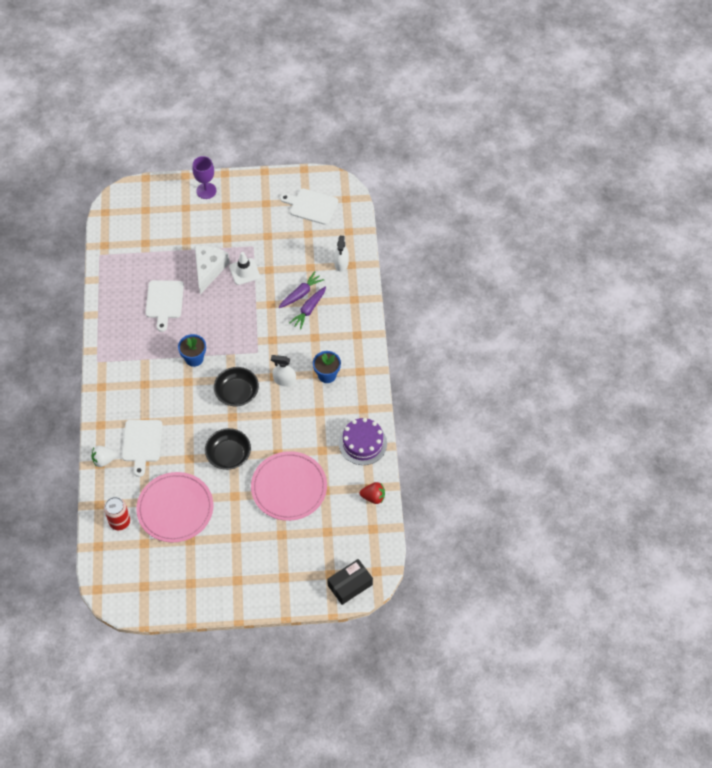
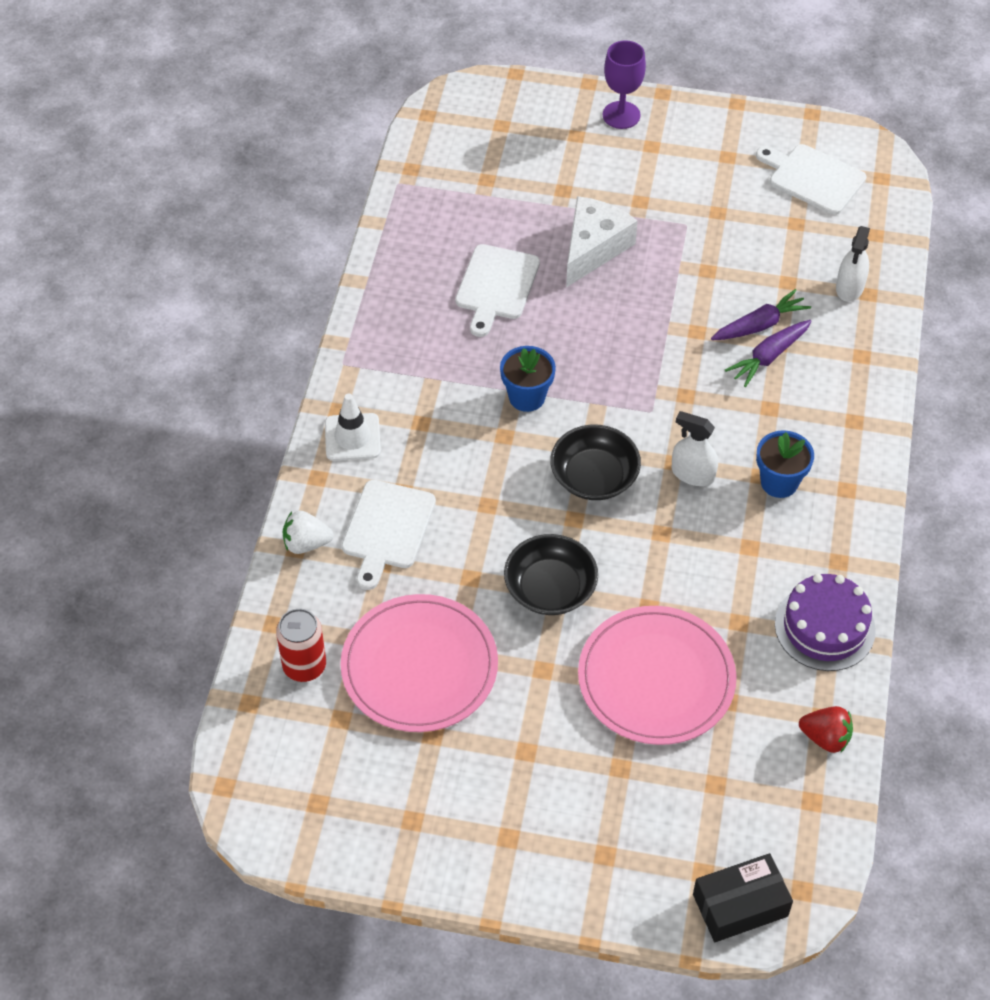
camera: 15 degrees right, 5 degrees down
white traffic cone [229,252,260,285] -> white traffic cone moved to [325,393,381,461]

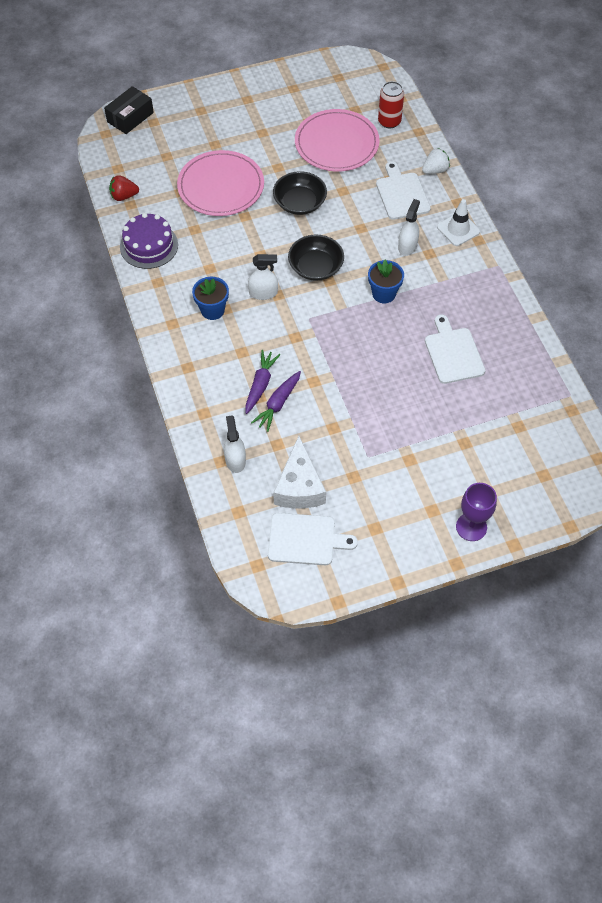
camera: 150 degrees right, 5 degrees up
white cheese [566,196,638,287] -> white cheese moved to [273,436,326,509]
none -> white spray bottle [398,199,420,256]

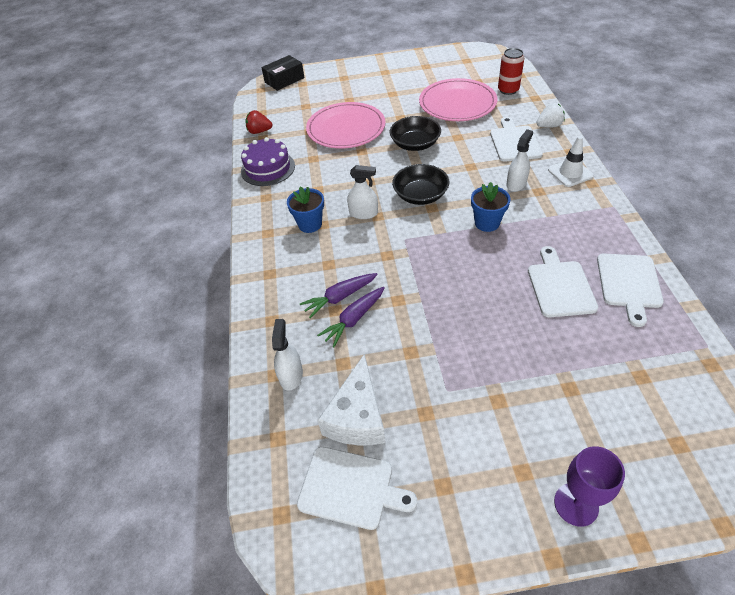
camera: 15 degrees right, 10 degrees down
purple carrot [245,350,280,414] -> purple carrot turned 150 degrees counterclockwise [300,273,378,318]
none -> white cutting board [597,253,664,327]

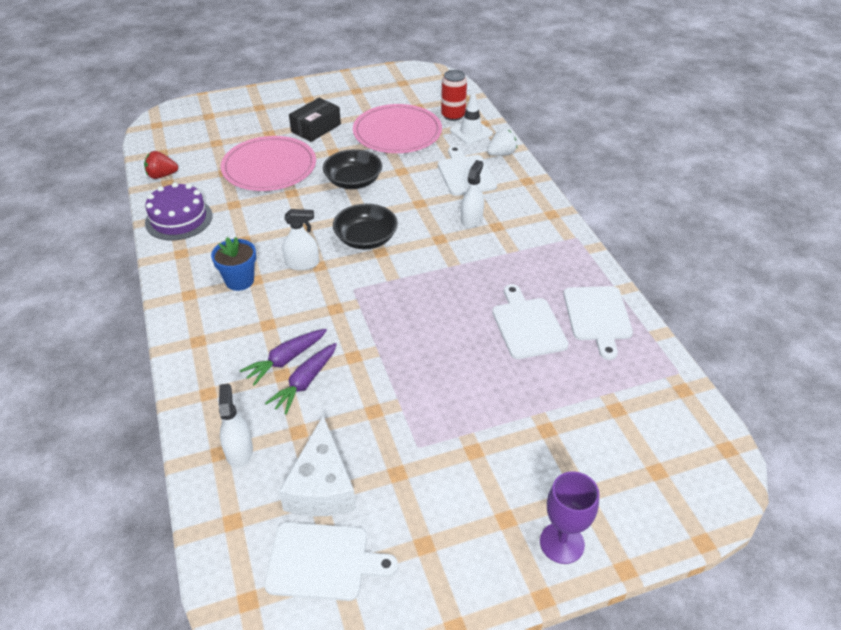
camera: 15 degrees left, 5 degrees down
black box [261,55,305,91] -> black box moved to [289,98,341,142]
blue flower pot [471,182,510,232] -> none
white traffic cone [548,136,594,187] -> white traffic cone moved to [450,94,493,144]

